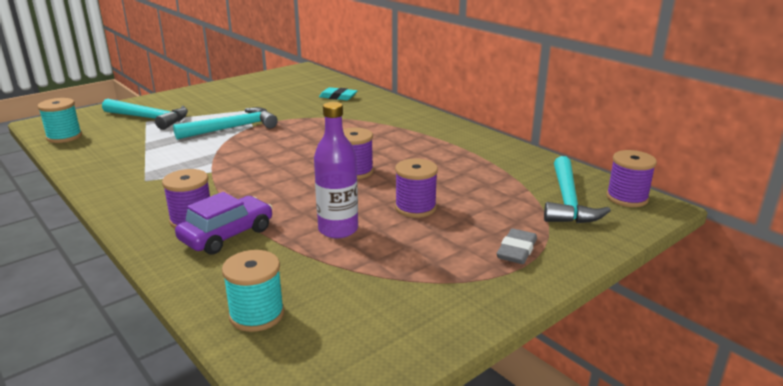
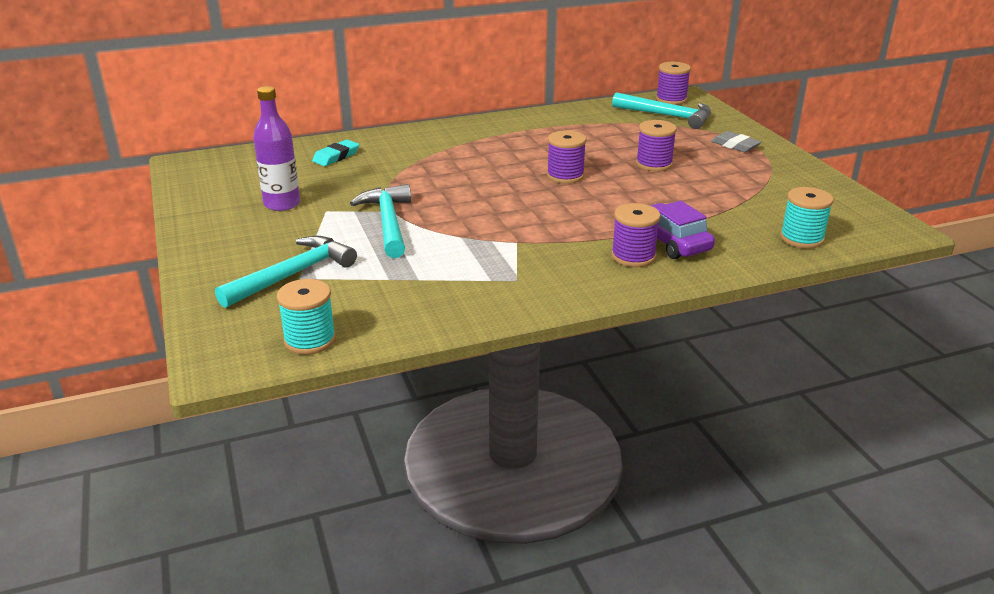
camera: 70 degrees left, 5 degrees up
purple bottle [314,102,358,238] -> purple bottle moved to [253,86,300,211]

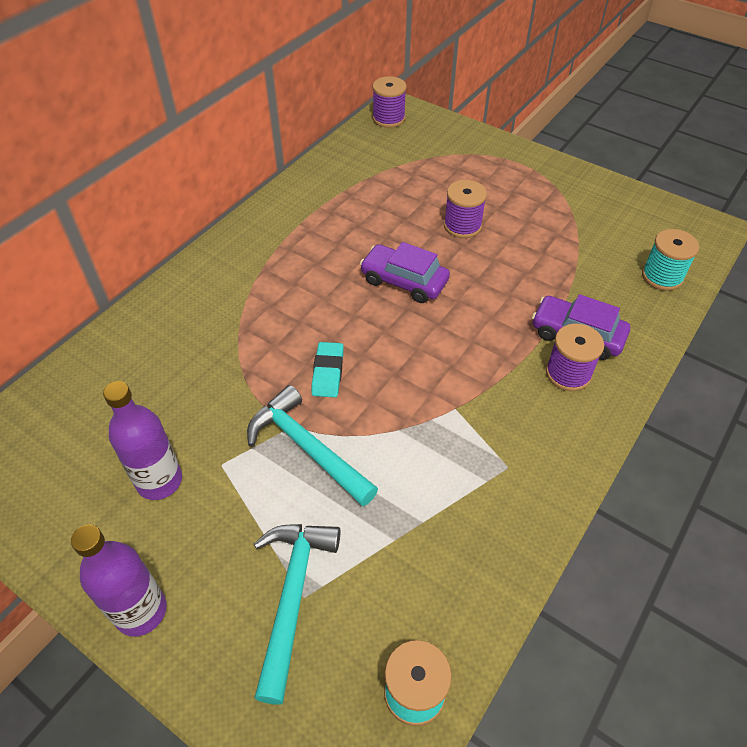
camera: 35 degrees left, 20 degrees up
turquoise eraser [312,140,359,166] -> turquoise eraser moved to [311,342,344,397]
purple spool [547,130,586,184] -> purple car [360,242,450,303]
turquoise hammer [612,92,711,129] -> none
grey eraser [711,131,761,152] -> none
none -> purple bottle [71,525,167,636]

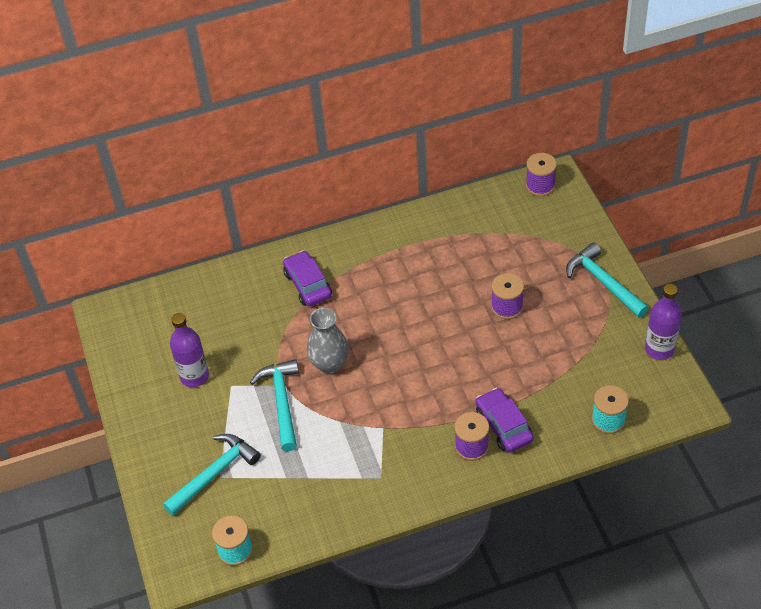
camera: 40 degrees right, 0 degrees up
purple bottle [71,525,167,636] -> purple bottle moved to [645,284,682,360]
turquoise eraser [311,342,344,397] -> grey vase [307,308,349,374]
purple car [360,242,450,303] -> purple car moved to [283,250,332,307]
none -> turquoise hammer [566,242,649,318]

